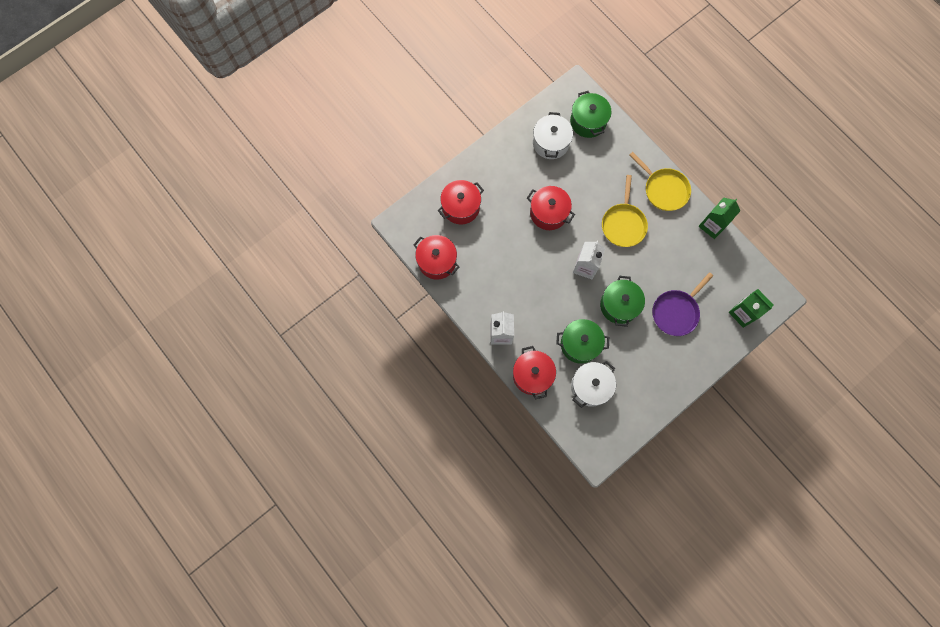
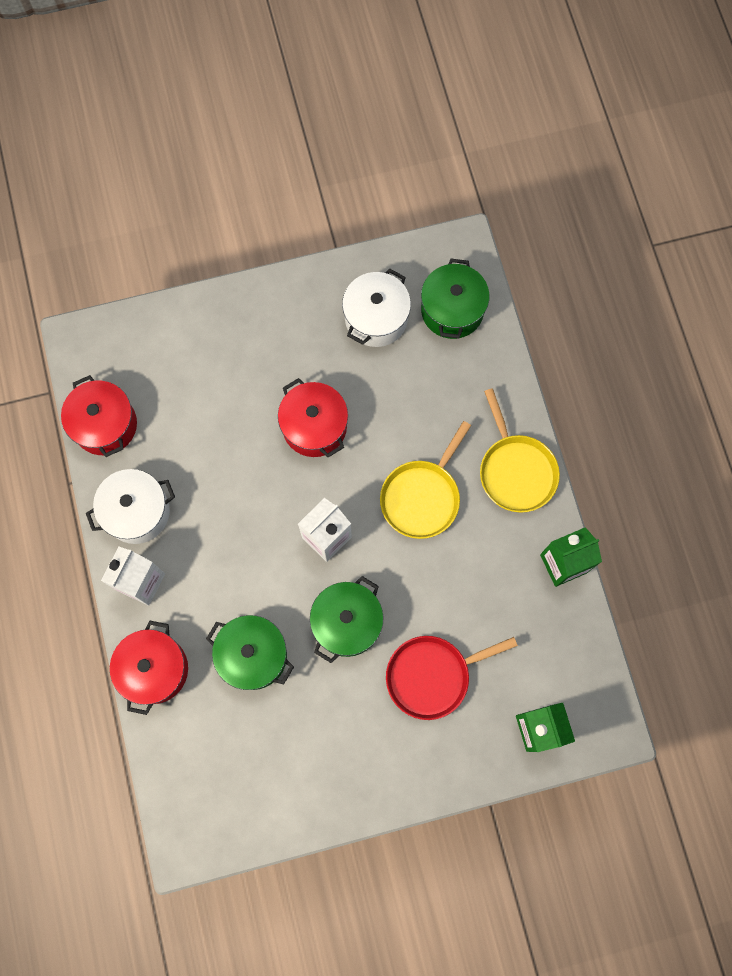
camera: 25 degrees right, 0 degrees up
red pot [438,180,484,224] -> none
white pot [571,361,616,408] -> white pot moved to [86,469,175,544]
purple pan [652,272,713,336] -> red pan [386,636,518,720]

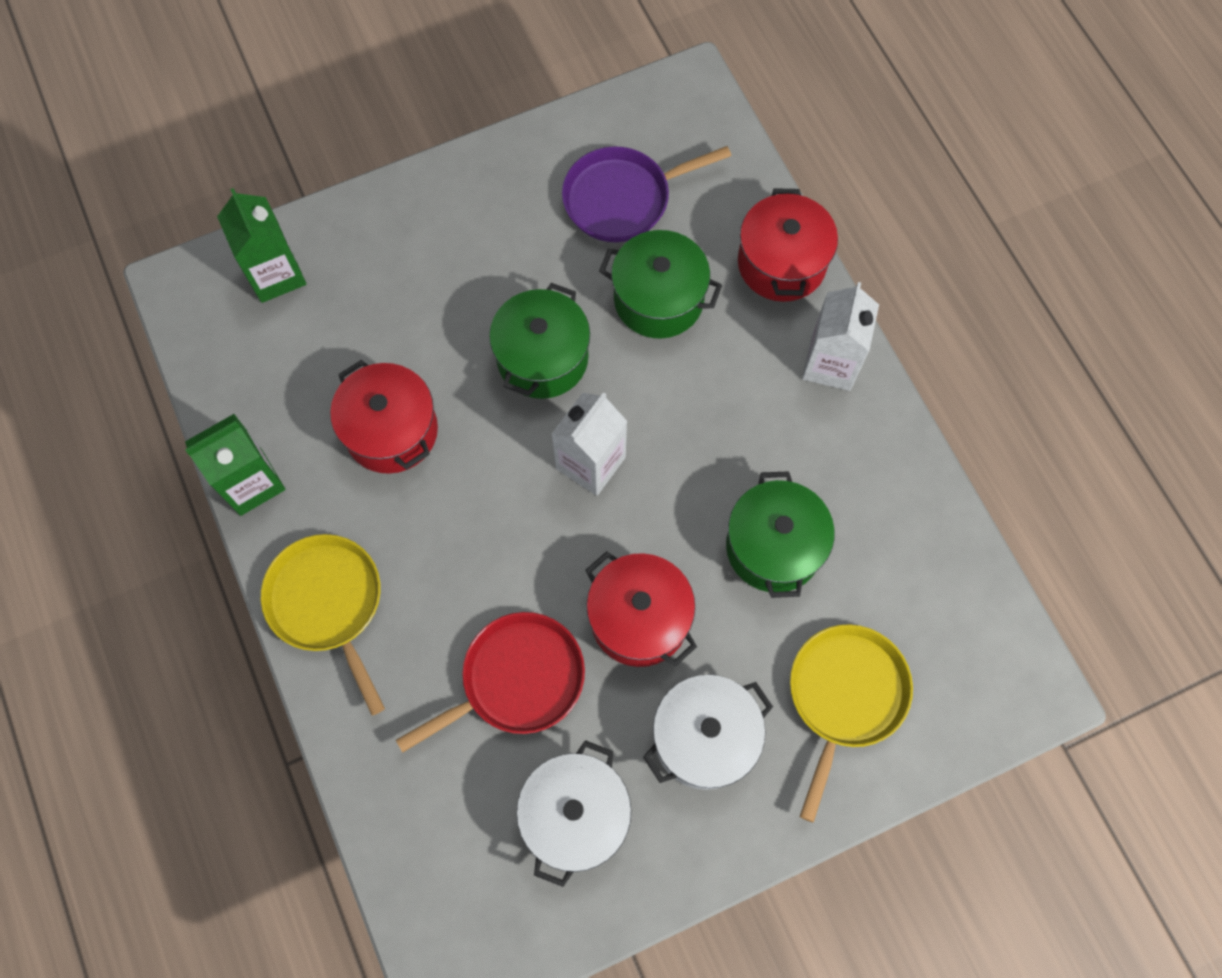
camera: 170 degrees right, 5 degrees down
red pot [61,375,137,457] -> red pot moved to [330,360,438,474]
white pot [86,469,175,544] -> white pot moved to [643,674,773,790]
yellow pan [380,421,471,539] -> yellow pan moved to [790,624,913,823]
red pan [386,636,518,720] -> red pan moved to [396,612,585,753]
green pot [421,259,490,339] -> green pot moved to [726,471,835,598]
none -> purple pan [562,146,731,242]

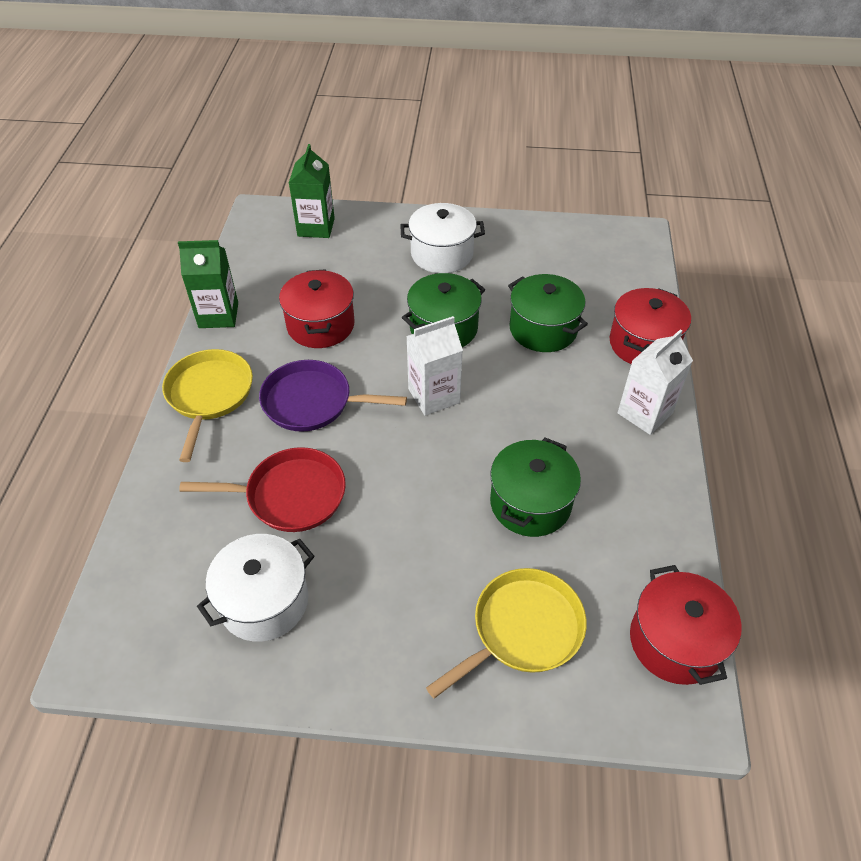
camera: 30 degrees right, 20 degrees down
purple pan [562,146,731,242] -> purple pan moved to [259,360,407,432]
red pot [586,551,697,667] -> red pot moved to [630,565,742,685]
white pot [643,674,773,790] -> white pot moved to [400,203,485,273]

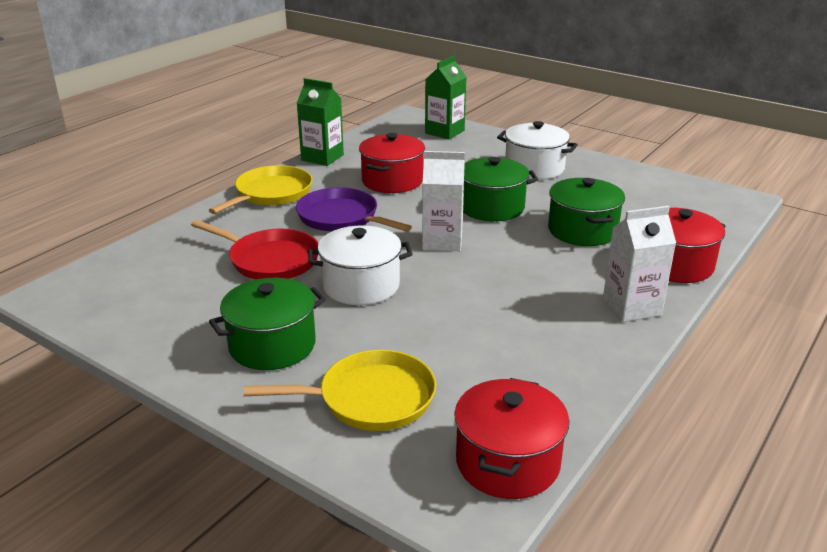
camera: 30 degrees right, 20 degrees down
white pot [197,534,315,642] -> white pot moved to [308,225,413,305]
green pot [490,437,581,537] -> green pot moved to [209,278,326,370]

